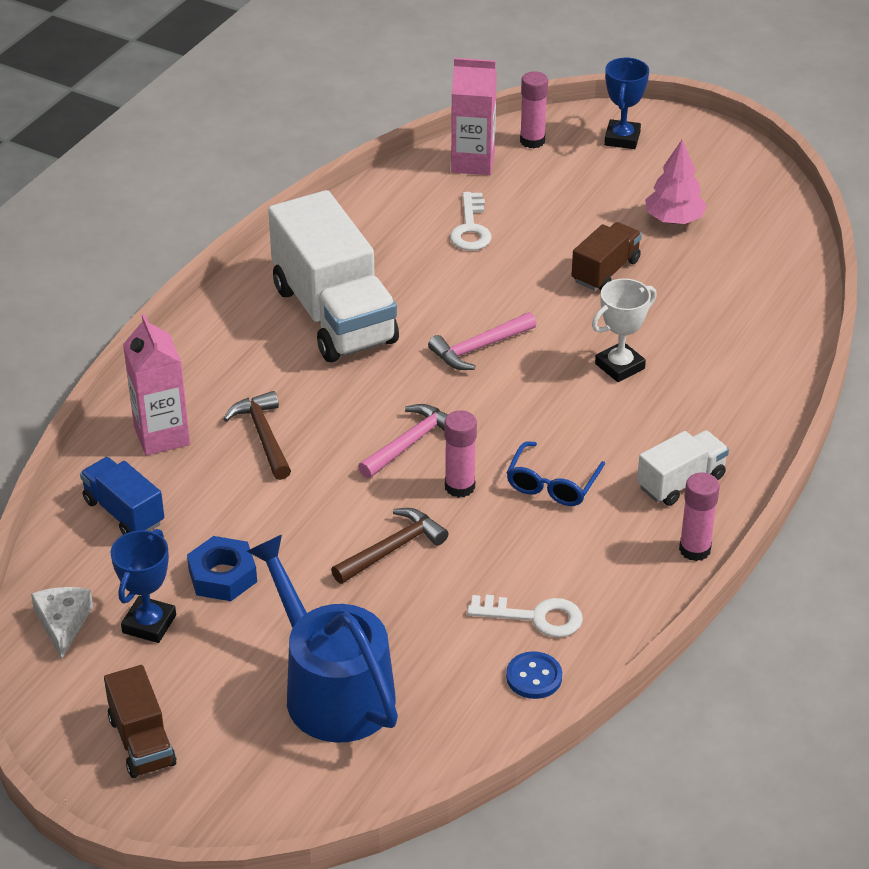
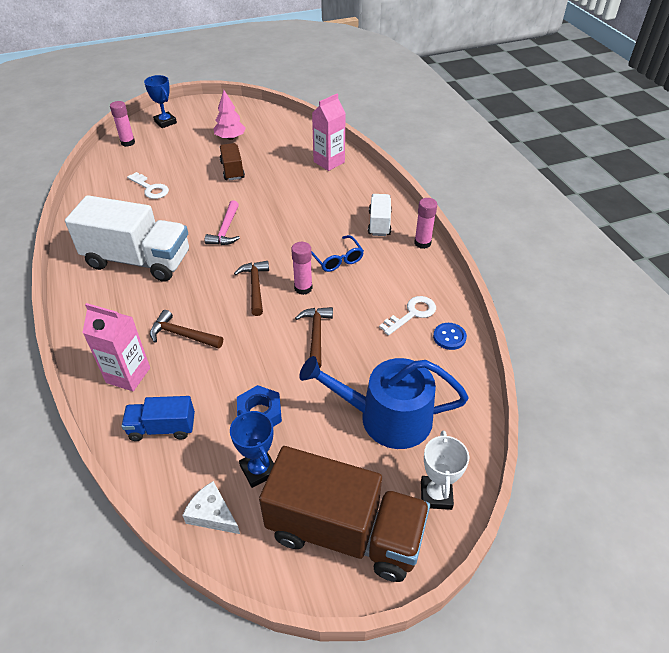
camera: 50 degrees left, 5 degrees up
brown truck [104,665,177,778] -> brown truck [259,446,430,582], size x2.02
pink hammer [358,404,448,478] -> brown hammer [234,261,269,316]
pink carton [451,58,497,175] -> pink carton moved to [312,93,346,171]
white trophy [592,279,657,382] -> white trophy moved to [421,430,469,510]

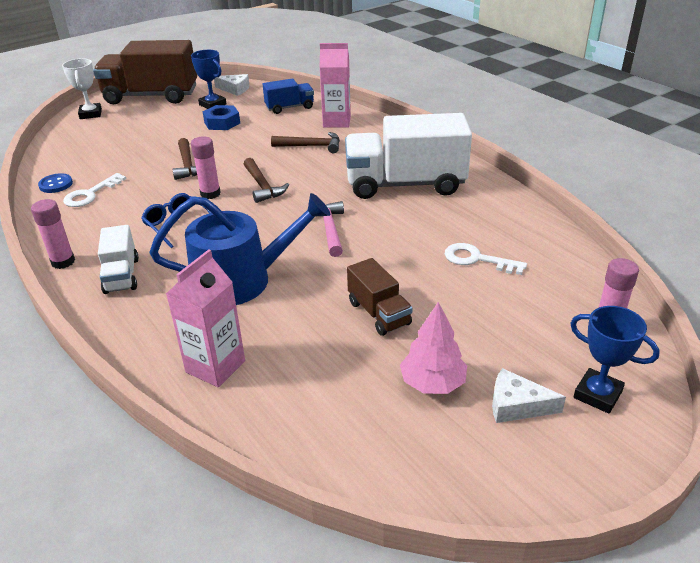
camera: 165 degrees right, 10 degrees down
blue watering can [299,356,469,449] -> blue watering can moved to [150,193,331,305]
none -> white cheese [492,368,566,423]

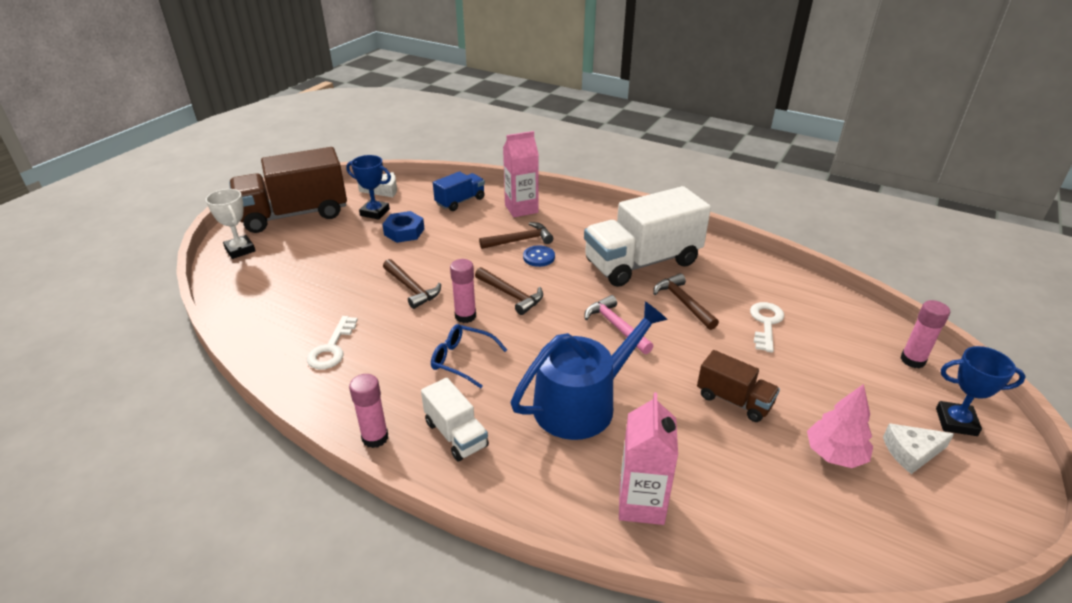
camera: 25 degrees left, 0 degrees up
blue button [38,173,73,193] -> blue button moved to [523,246,555,267]
white key [445,243,527,275] -> white key turned 105 degrees clockwise [750,302,784,353]
none -> brown hammer [653,273,719,330]

